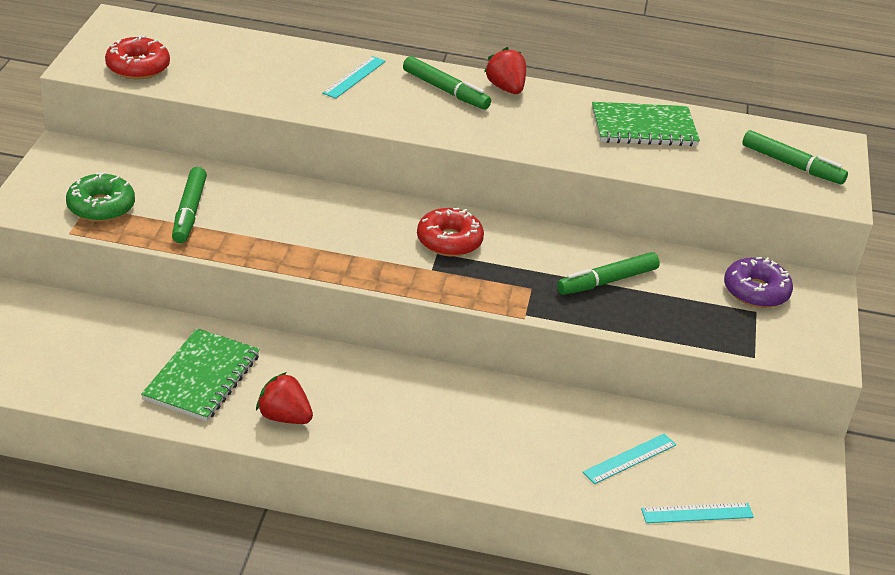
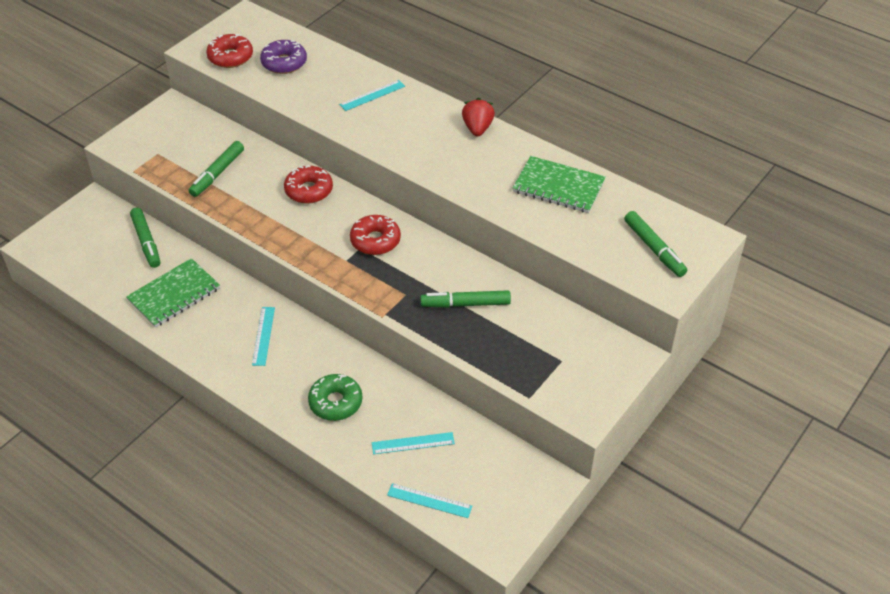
camera: 30 degrees right, 10 degrees up
green donut [66,172,135,222] -> green donut moved to [308,374,362,421]
red strawberry [256,372,313,424] -> none
green marker [403,56,491,110] -> green marker moved to [130,208,160,268]
purple donut [724,257,793,308] -> purple donut moved to [260,40,307,74]
none -> turquoise ruler [252,307,275,366]
none -> red donut [284,165,333,204]

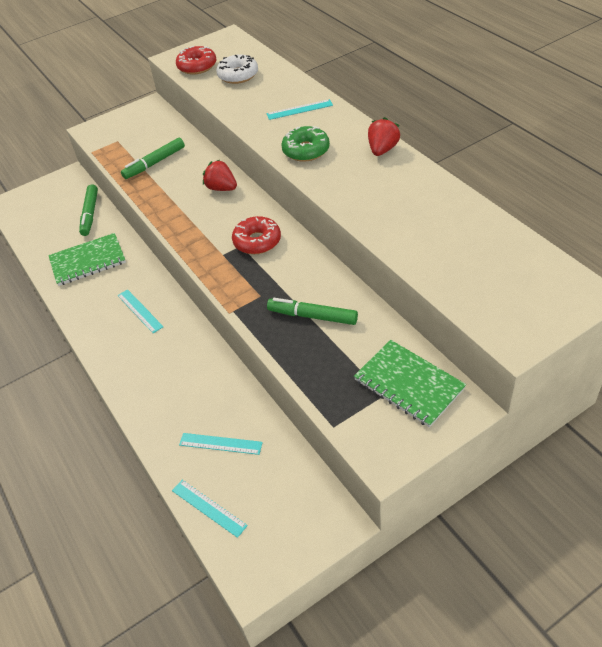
camera: 25 degrees right, 0 degrees up
turquoise ruler [252,307,275,366] -> turquoise ruler turned 60 degrees counterclockwise [117,289,163,333]
purple donut [260,40,307,74] -> white donut [216,54,258,84]
red donut [284,165,333,204] -> red strawberry [203,160,237,191]
green donut [308,374,362,421] -> green donut moved to [281,126,330,162]
green notebook [513,156,606,213] -> green notebook moved to [354,340,466,428]
green marker [624,211,687,277] -> none

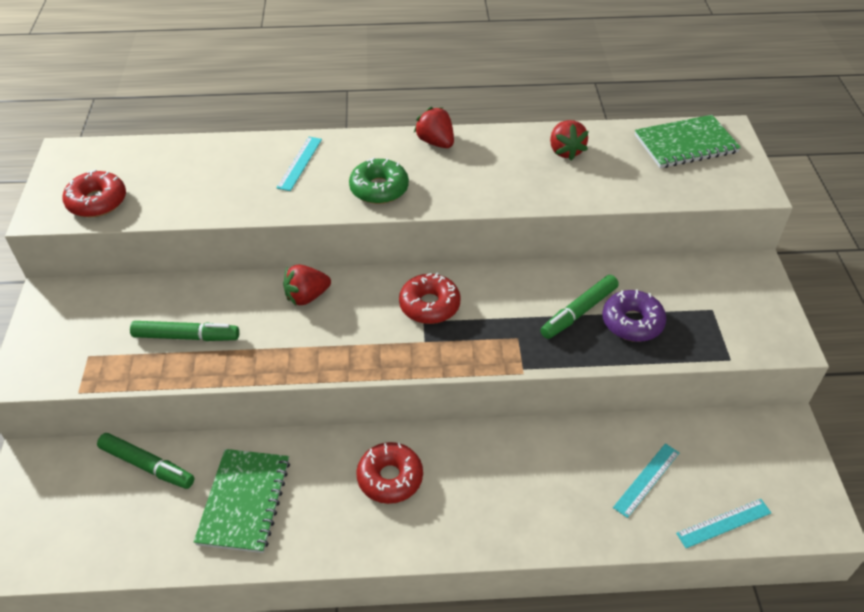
camera: 65 degrees left, 0 degrees up
turquoise ruler [117,289,163,333] -> red donut [357,442,423,504]
green marker [121,138,185,179] -> green marker turned 75 degrees counterclockwise [130,321,239,341]
white donut [216,54,258,84] -> none
green notebook [354,340,466,428] -> green notebook moved to [635,115,741,168]
none -> red strawberry [550,120,589,160]
none -> purple donut [602,289,666,342]

